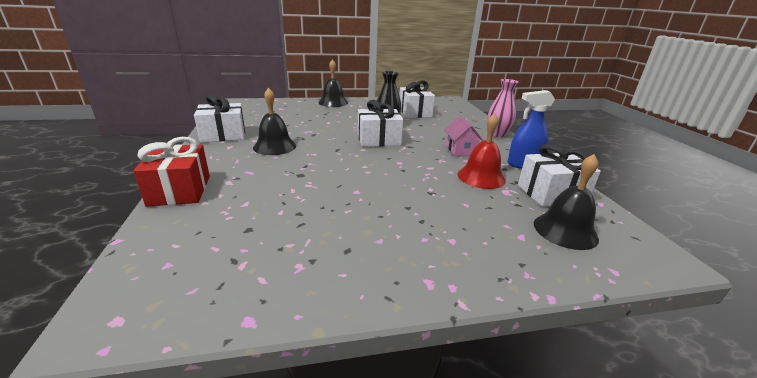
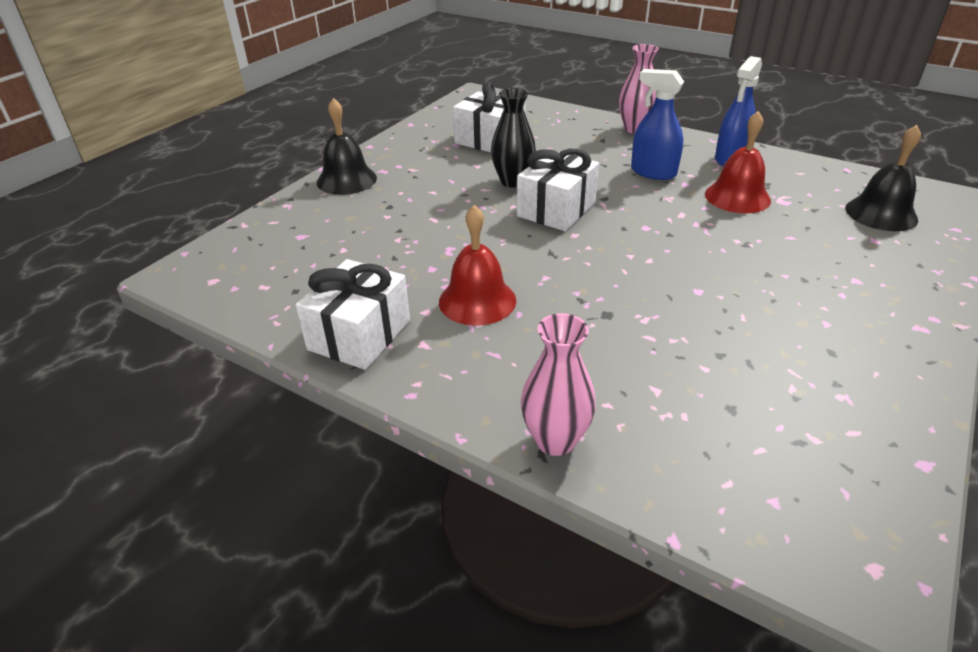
camera: 45 degrees left, 10 degrees up
red gift [133,137,210,207] -> pink vase [521,313,596,456]
black bell [253,88,296,155] -> red bell [439,205,516,326]
pink house [444,116,483,156] -> blue spray bottle [631,69,684,180]
white gift [518,143,601,207] -> none

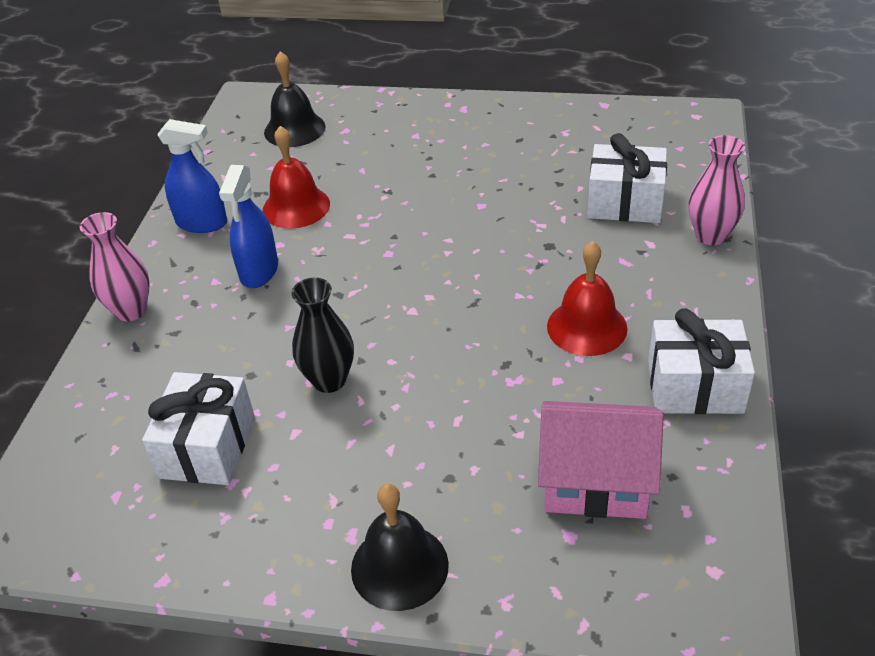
camera: 110 degrees left, 5 degrees up
white gift [517,149,599,231] -> white gift moved to [587,133,667,223]
none -> pink house [538,401,664,519]

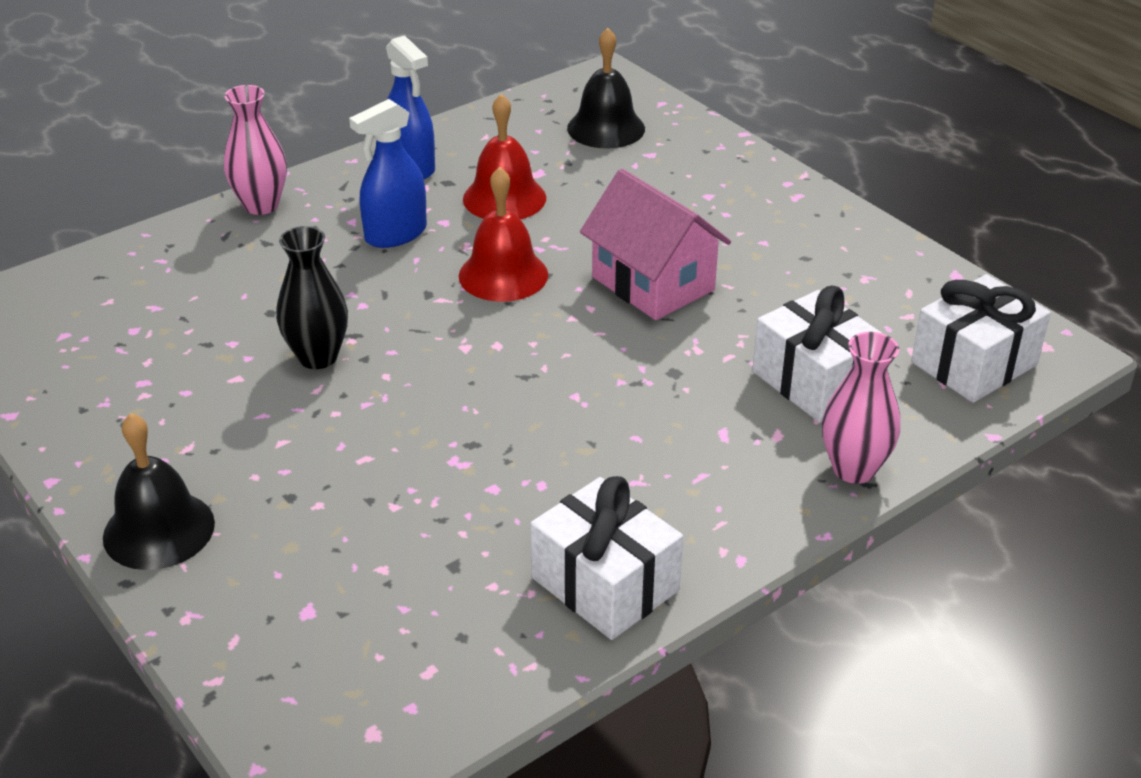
camera: 40 degrees right, 5 degrees down
white gift [142,372,255,485] -> white gift moved to [911,274,1051,403]
pink house [538,401,664,519] -> pink house moved to [580,169,731,320]
red bell [547,241,627,356] -> red bell moved to [459,167,548,302]

